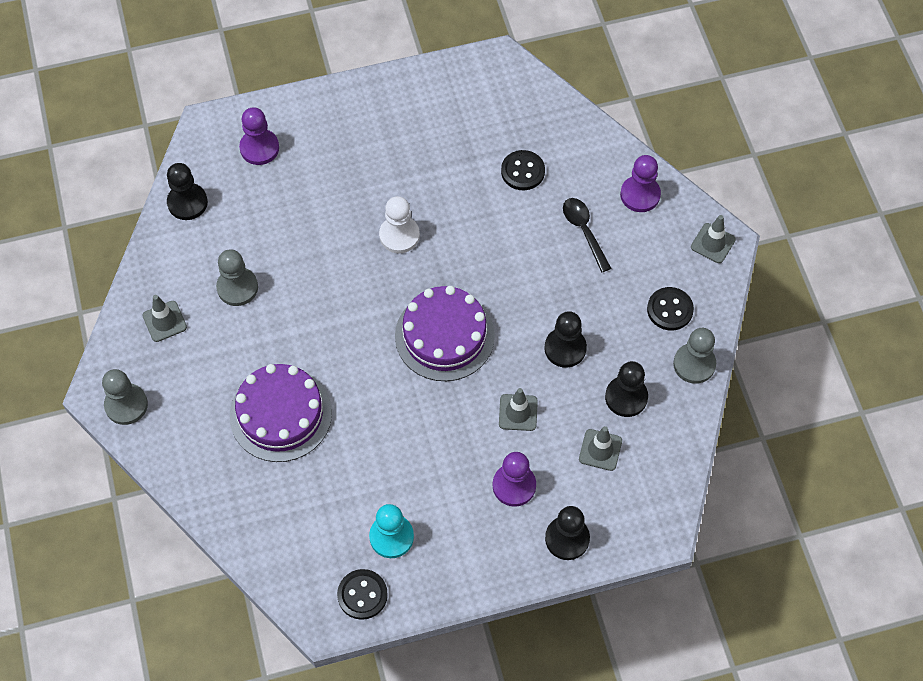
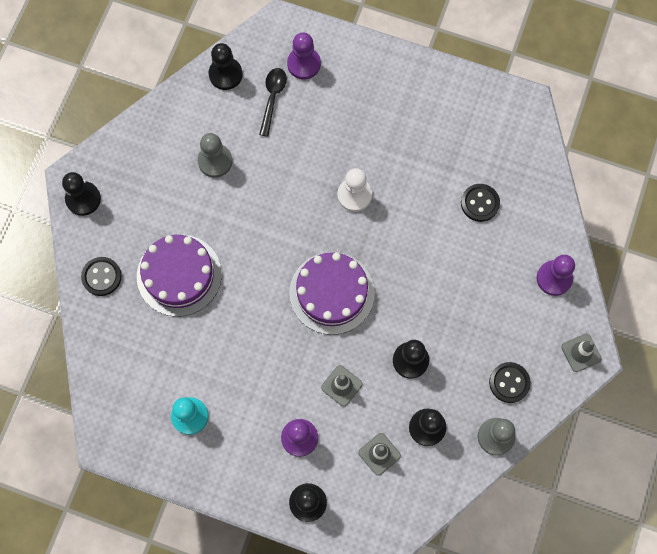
camera: 35 degrees right, 10 degrees up
grey pawn [102,369,148,425] -> black pawn [62,172,101,216]
grey traffic cone [142,295,187,342] -> none
black button [337,569,388,620] -> black button moved to [81,257,122,296]
black spoon [563,198,611,272] -> black spoon moved to [259,68,287,137]

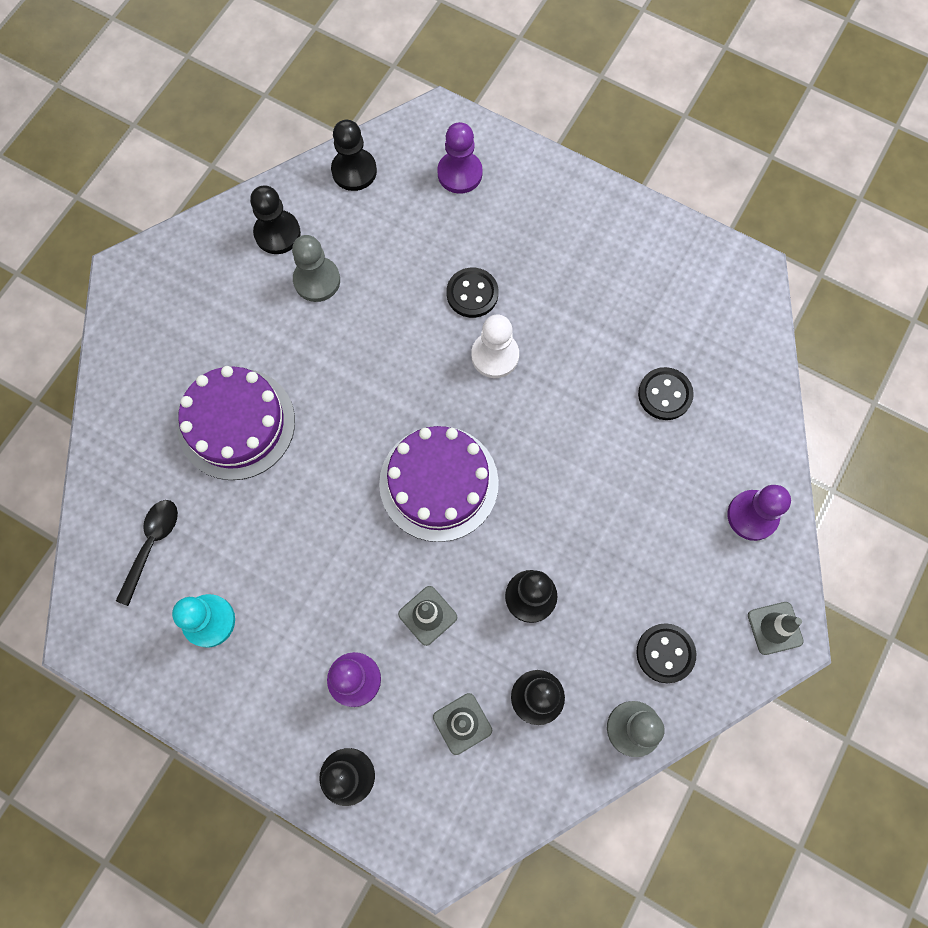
camera: 10 degrees right, 0 degrees up
black pawn [62,172,101,216] -> black pawn moved to [250,185,301,254]
black button [81,257,122,296] -> black button moved to [447,267,499,318]
black spoon [259,68,287,137] -> black spoon moved to [116,500,178,606]

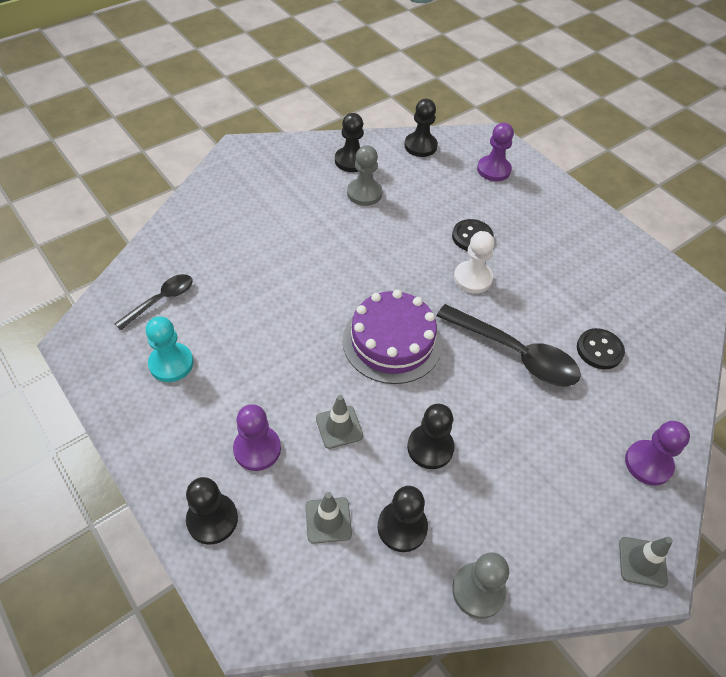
camera: 20 degrees right, 20 degrees down
purple cake [177,366,295,480] -> none
black button [636,623,696,683] -> none
none -> black spoon [437,304,581,386]

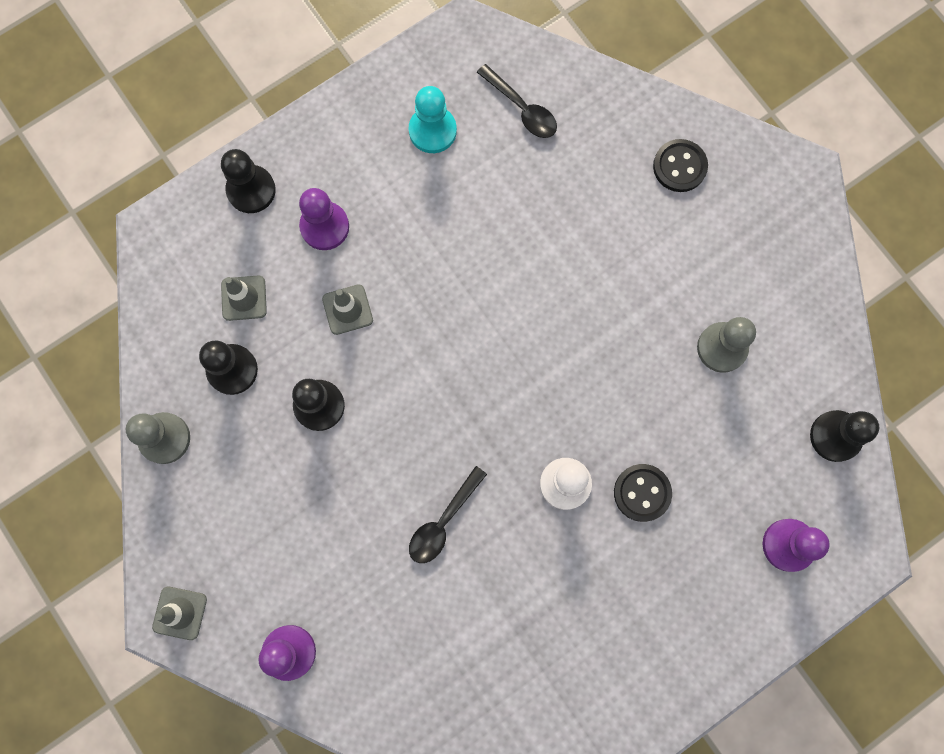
camera: 95 degrees right, 25 degrees up
black pawn [335,113,363,172] -> none
purple cake [342,290,442,384] -> none
black spoon [437,304,581,386] -> black spoon [409,466,487,563], size x0.59
black button [577,328,625,369] -> black button moved to [653,139,708,192]

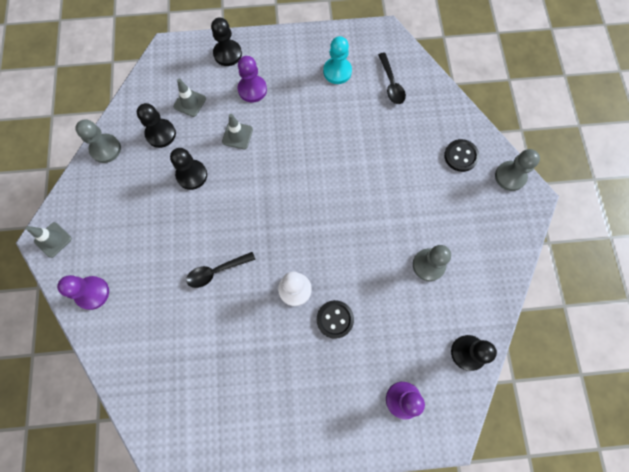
camera: 30 degrees right, 5 degrees down
none -> grey pawn [495,149,540,191]

